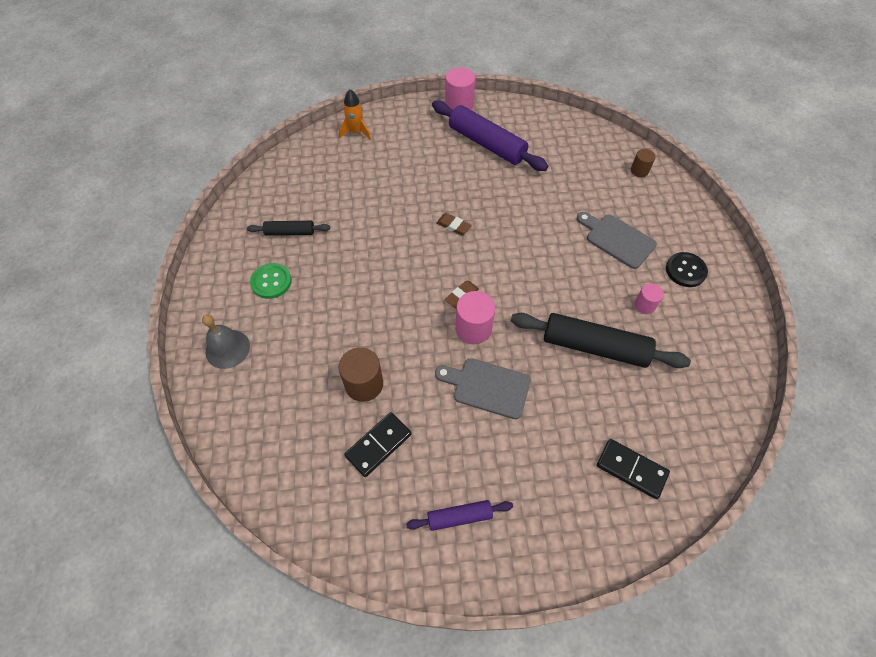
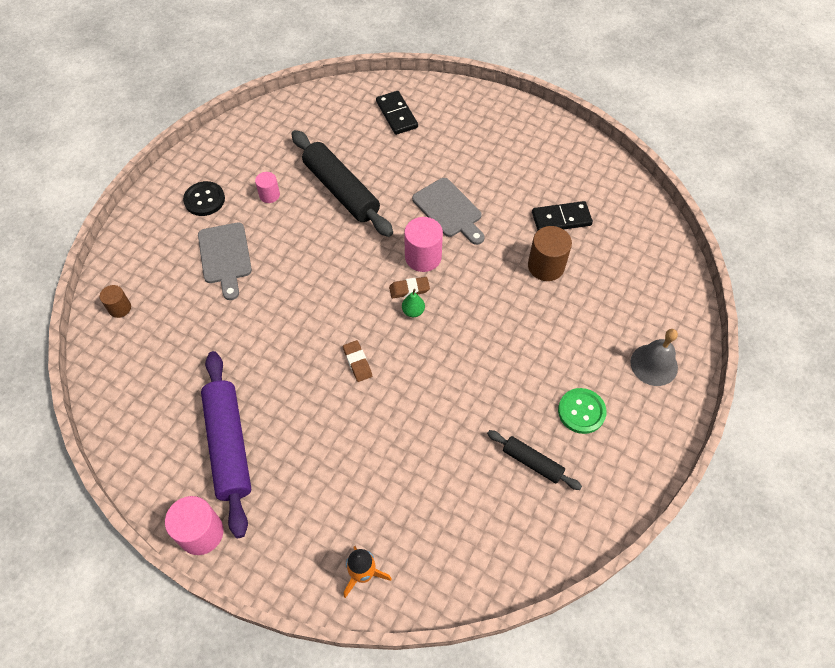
camera: 145 degrees left, 0 degrees up
purple rolling pin [406,500,513,531] -> none
none -> green pear [402,289,425,317]

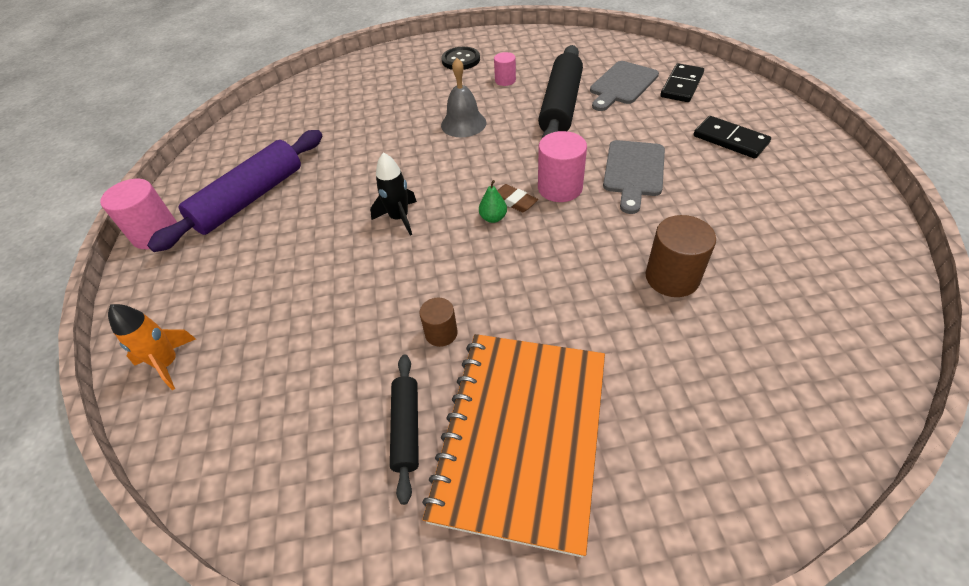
camera: 55 degrees right, 10 degrees down
brown cylinder [100,285,131,318] -> brown cylinder moved to [419,298,458,347]
grey cutting board [198,222,252,300] -> grey cutting board moved to [590,61,659,111]
brown eraser [343,340,372,382] -> black rocket [370,152,417,235]
black domino [532,201,593,231] -> black domino moved to [694,116,771,158]
green button [558,388,607,434] -> orange notebook [422,334,605,557]
grey bell [630,329,678,386] -> grey bell moved to [441,58,486,137]

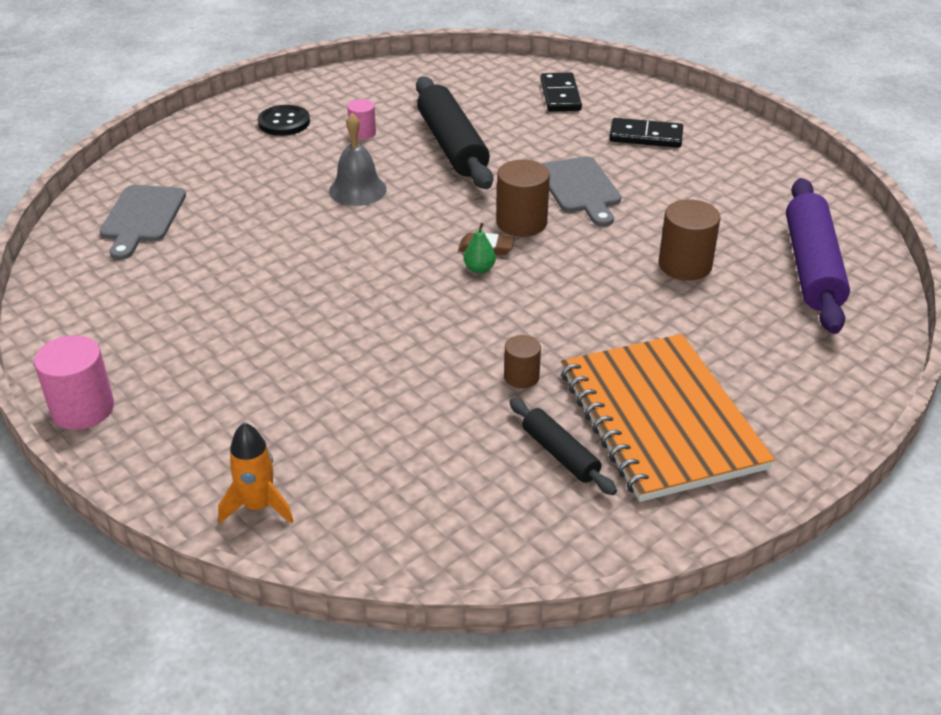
camera: 35 degrees left, 10 degrees down
purple rolling pin [147,130,322,252] -> purple rolling pin moved to [786,178,850,334]
black rocket [370,152,417,235] -> none
pink cylinder [538,131,587,202] -> brown cylinder [496,160,550,237]
grey cutting board [590,61,659,111] -> grey cutting board moved to [100,185,186,260]

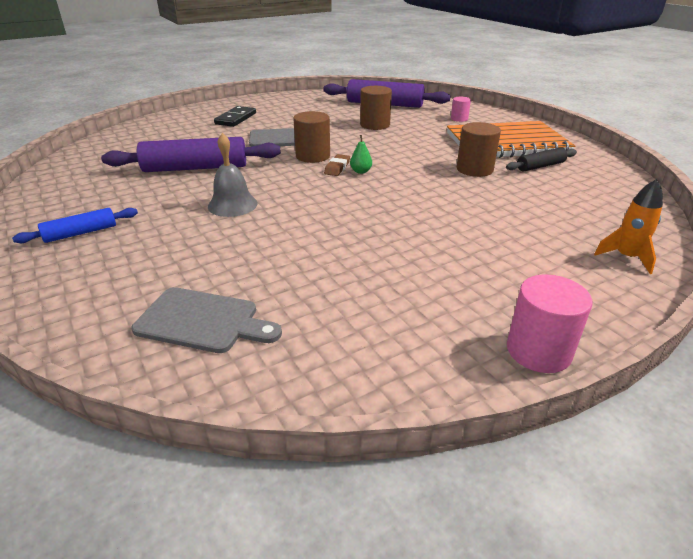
camera: 80 degrees left, 5 degrees down
black button [258,105,310,136] -> blue rolling pin [12,208,138,243]
pink cylinder [347,99,376,140] -> pink cylinder moved to [451,97,471,122]
black rolling pin [416,77,493,189] -> purple rolling pin [101,137,281,172]
brown cylinder [504,335,541,389] -> brown cylinder [457,122,501,177], size x1.69
black domino [541,72,582,112] -> none

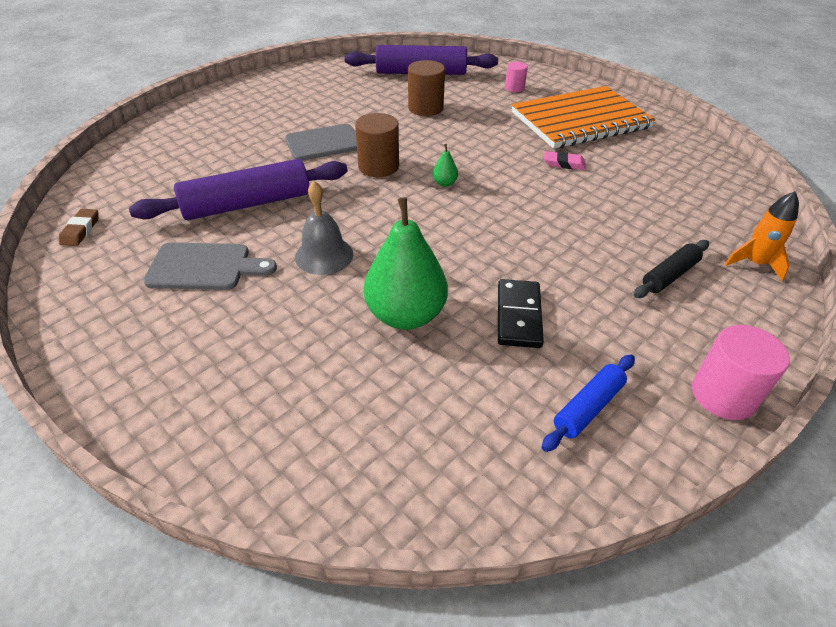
camera: 15 degrees left, 10 degrees up
blue rolling pin [12,208,138,243] -> blue rolling pin moved to [542,354,635,452]
grey cutting board [132,287,282,353] -> grey cutting board moved to [143,242,277,290]
black domino [214,106,256,127] -> black domino moved to [498,279,544,348]
brown eraser [324,154,350,176] -> brown eraser moved to [59,209,98,246]
brown cylinder [457,122,501,177] -> pink eraser [544,151,586,170]
black rolling pin [506,147,577,171] -> black rolling pin moved to [634,240,709,298]
none -> green pear [364,197,448,330]

